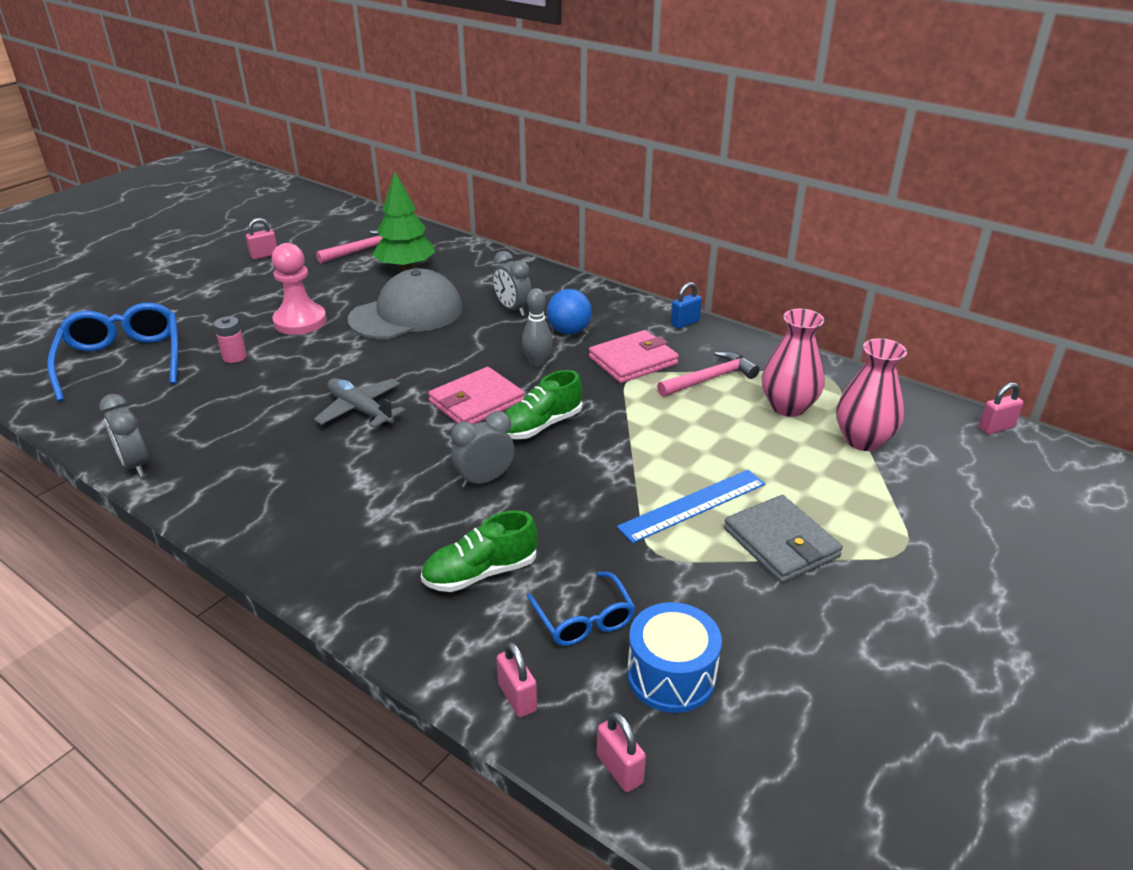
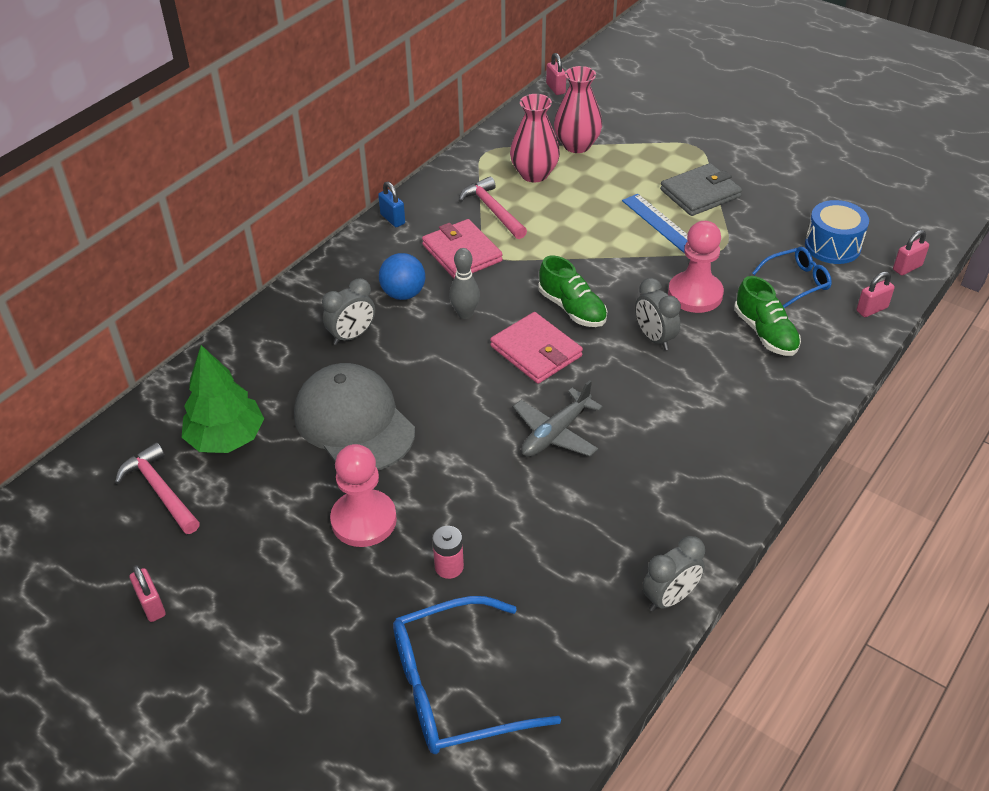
camera: 90 degrees left, 10 degrees up
none -> pink pawn [668,221,724,313]

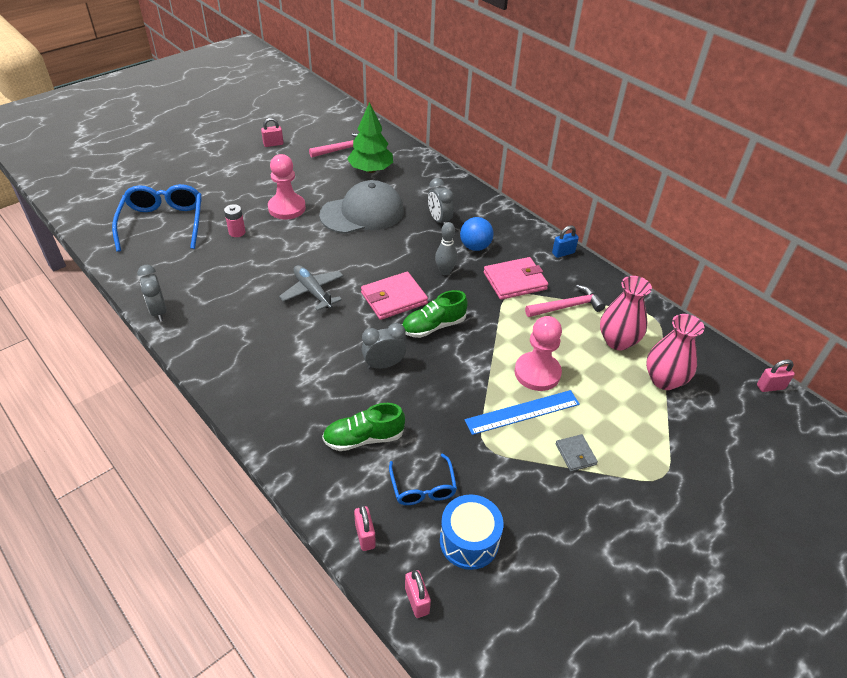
camera: 100 degrees right, 0 degrees up
grey wallet [660,163,742,216] -> grey wallet [556,434,598,472], size x0.54
pink pawn [668,221,724,313] -> pink pawn moved to [514,316,562,391]

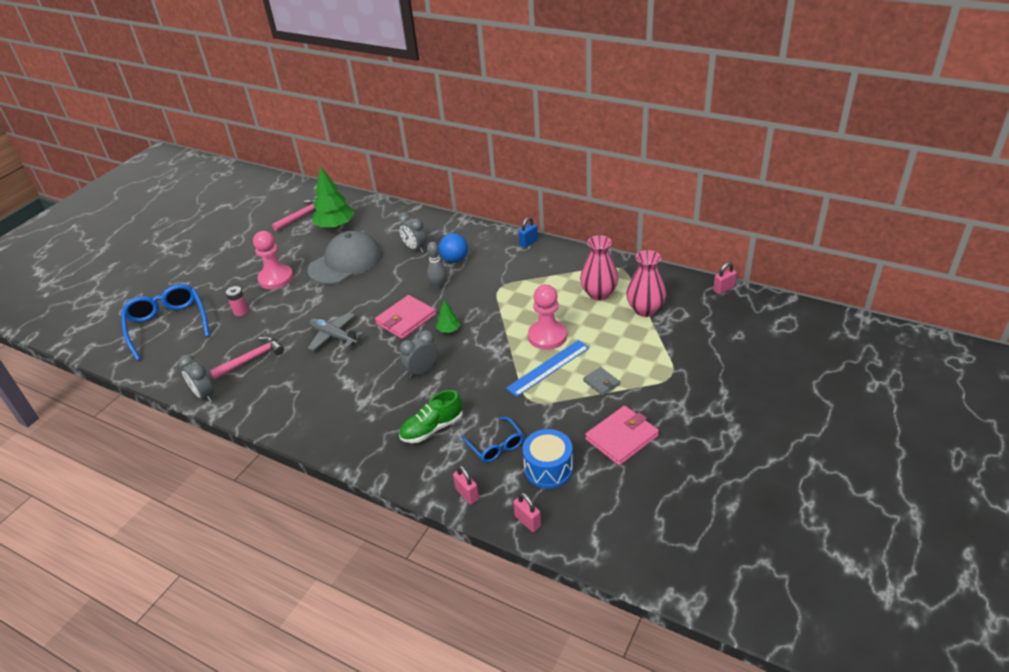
camera: 15 degrees left, 5 degrees down
pink padlock [261,118,284,147] -> none
green shoe [402,290,468,338] -> green tree [436,300,461,333]
pink wallet [484,257,548,300] -> pink wallet moved to [585,406,659,466]
pink hammer [525,285,605,317] -> pink hammer moved to [210,336,284,380]

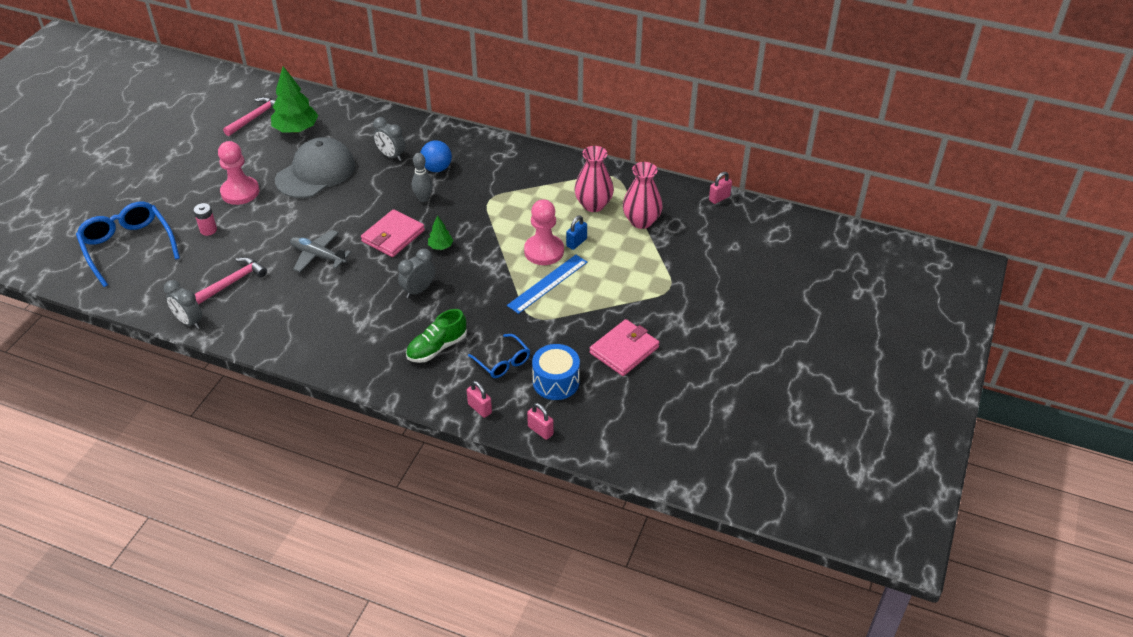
camera: 10 degrees left, 5 degrees up
blue padlock [518,217,538,248] -> blue padlock moved to [566,215,587,250]
grey wallet [583,367,620,396] -> none

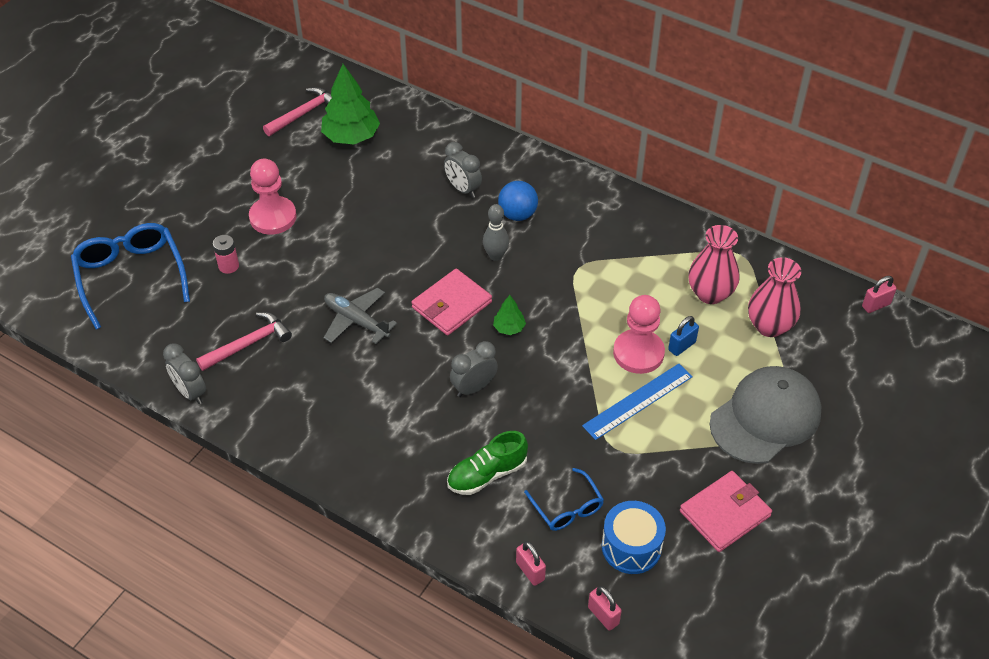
camera: 10 degrees right, 5 degrees up
grey cap [275,137,355,198] -> grey cap moved to [710,366,822,464]

